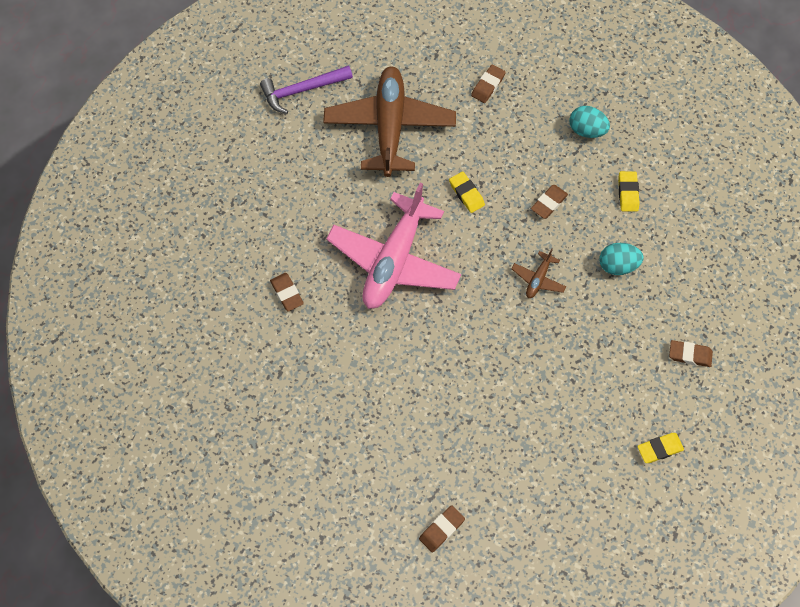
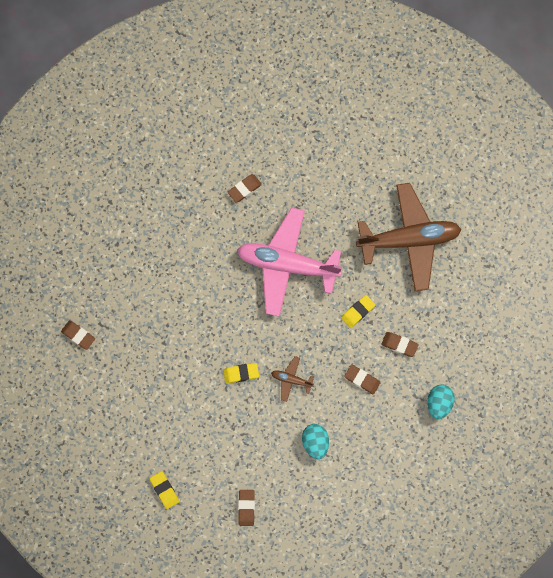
camera: 80 degrees right, 10 degrees up
purple hammer [260,65,353,114] -> none
brown eraser [471,65,506,103] -> brown eraser moved to [381,332,419,357]
yellow eraser [618,171,640,211] -> yellow eraser moved to [223,363,259,383]

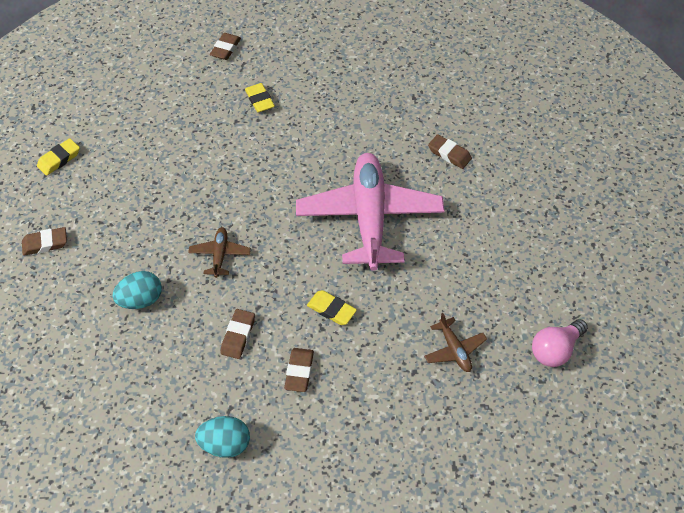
camera: 75 degrees right, 20 degrees down
yellow eraser [223,363,259,383] -> yellow eraser moved to [245,83,275,112]
brown plane [356,183,461,291] -> brown plane [424,313,487,372], size x0.41
none -> pink light bulb [532,319,588,367]

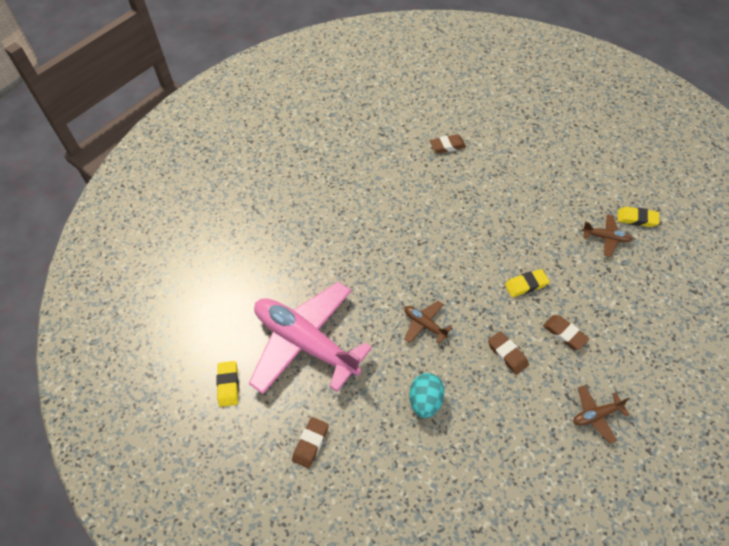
camera: 50 degrees left, 0 degrees up
turquoise egg [195,416,250,458] -> brown plane [573,385,630,444]
brown eraser [210,33,241,60] -> none
yellow eraser [245,83,275,112] -> yellow eraser moved to [618,207,659,227]
pink plane [296,153,445,271] -> pink plane moved to [249,282,372,394]
pink light bulb [532,319,588,367] -> none

